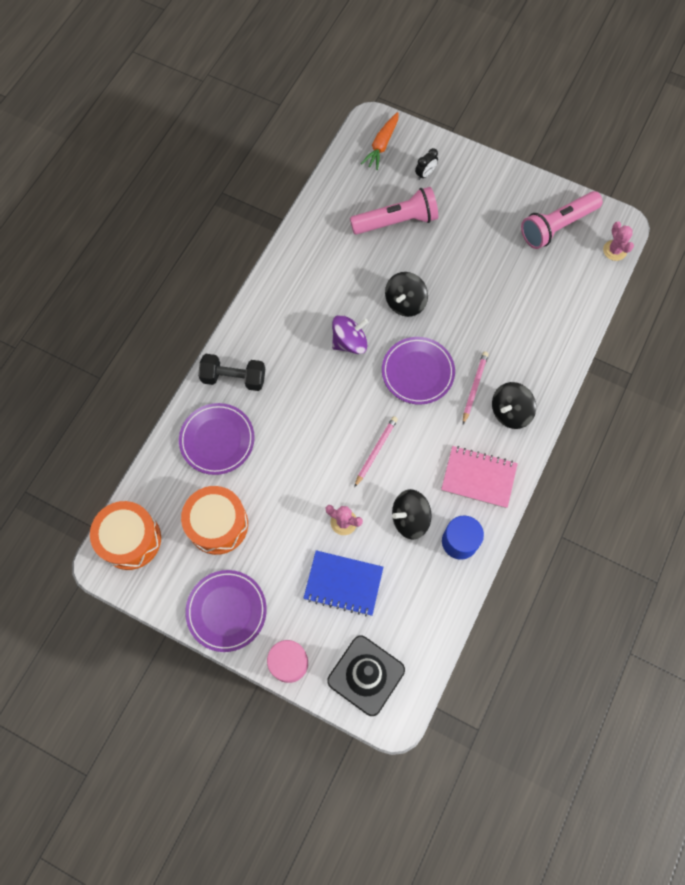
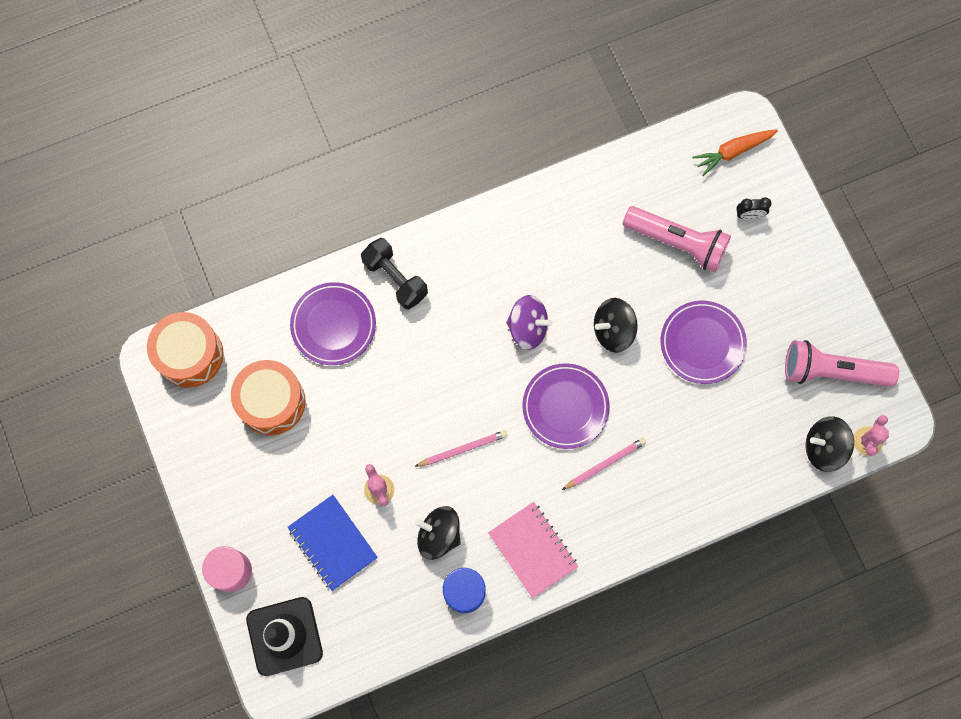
camera: 40 degrees right, 5 degrees up
purple plate [185,570,267,652] -> purple plate moved to [661,301,747,384]
black spinning top [492,382,536,429] -> black spinning top moved to [805,416,854,472]

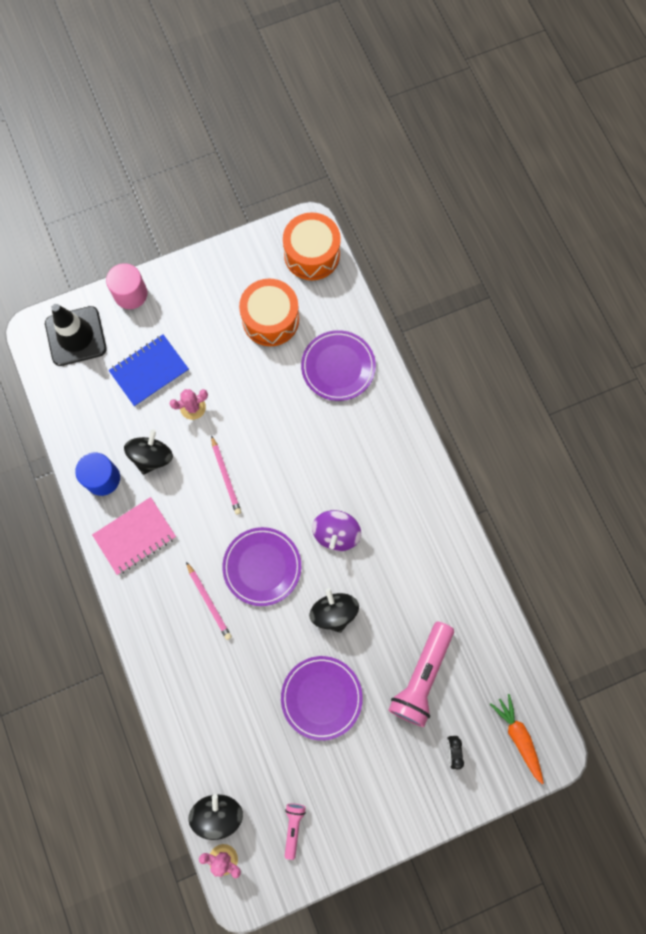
camera: 90 degrees right, 0 degrees up
black dumbbell [361,238,428,310] -> none
pink flashlight [785,340,899,387] -> pink flashlight [285,804,306,860], size x0.48

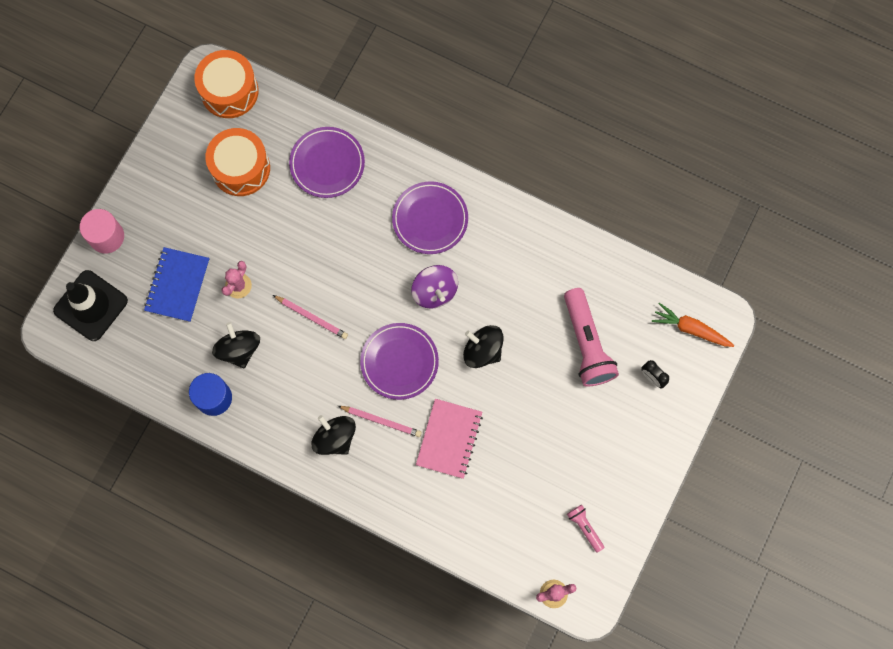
camera: 40 degrees left, 0 degrees up
pink notebook [92,497,176,575] -> pink notebook moved to [416,399,483,479]
black spinning top [188,794,243,840] -> black spinning top moved to [311,415,356,455]
purple plate [281,656,363,741] -> purple plate moved to [392,181,468,254]

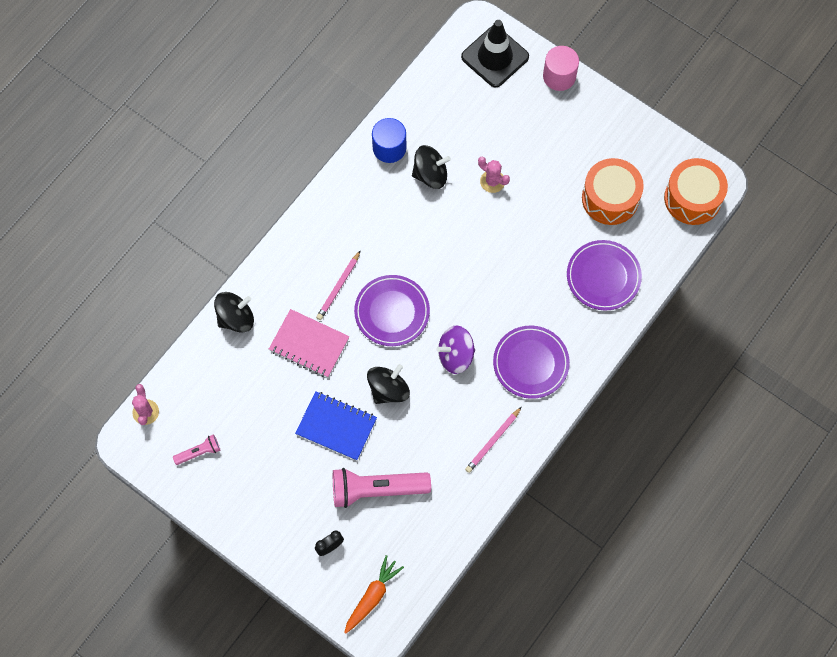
camera: 100 degrees right, 5 degrees down
blue notebook [144,247,210,322] -> blue notebook moved to [295,391,377,461]
pink pencil [273,295,348,339] -> pink pencil moved to [465,407,522,473]
black spinning top [311,415,356,455] -> black spinning top moved to [214,292,254,333]

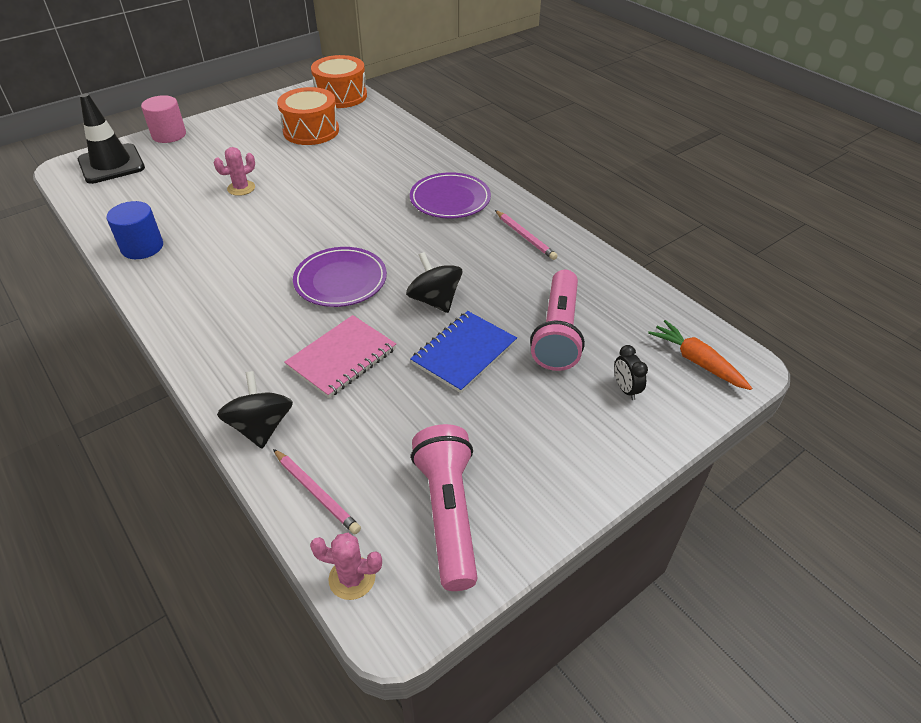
camera: 75 degrees left, 25 degrees down
pink flashlight [173,434,220,465] -> pink flashlight [411,424,478,591], size x2.07
pink pencil [316,250,361,320] -> pink pencil moved to [273,449,361,534]
black spinning top [412,145,451,189] -> none
purple spinning top [436,326,475,374] -> none
purple plate [567,240,642,310] -> none

